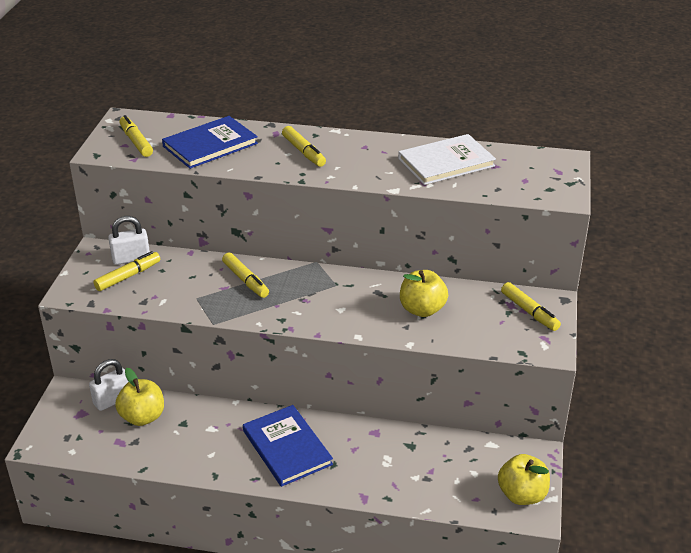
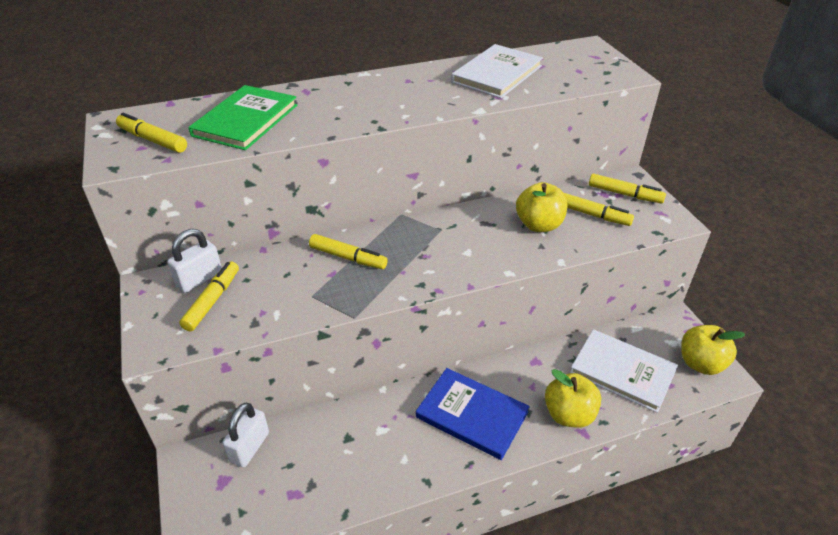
camera: 30 degrees left, 5 degrees up
yellow apple [115,368,164,426] -> yellow apple moved to [545,369,601,428]
blue book [162,116,258,169] -> green book [188,85,297,150]
yellow marker [282,126,326,167] -> yellow marker moved to [564,193,634,226]
none -> white book [570,329,678,413]

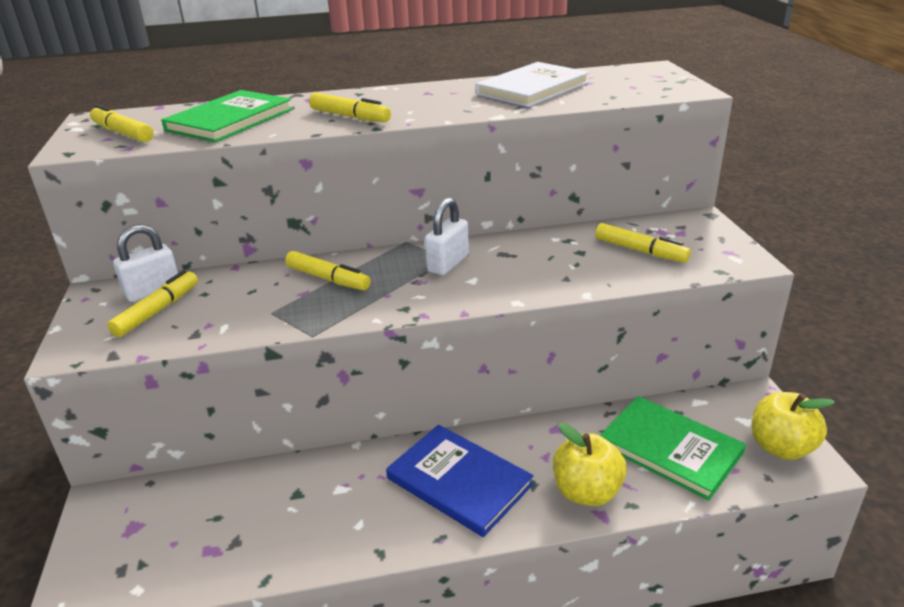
camera: 10 degrees right, 10 degrees down
white padlock [223,402,269,467] -> white padlock moved to [425,198,469,275]
yellow apple [516,182,567,232] -> none
white book [570,329,678,413] -> green book [600,396,746,500]
yellow marker [589,173,666,204] -> yellow marker moved to [309,93,391,122]

